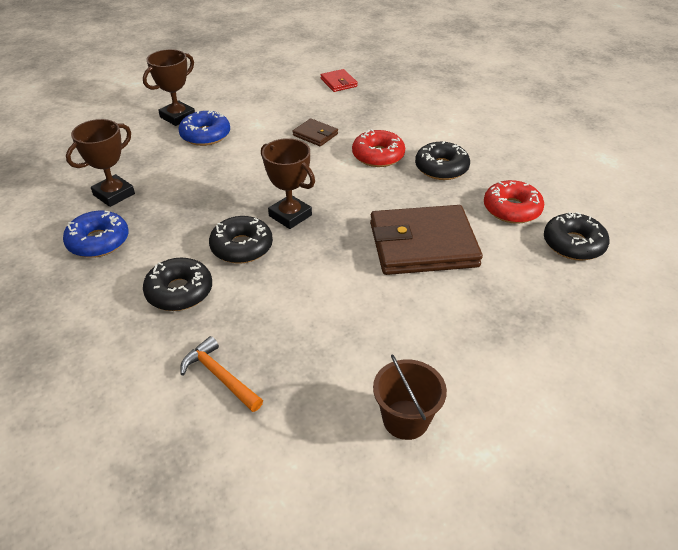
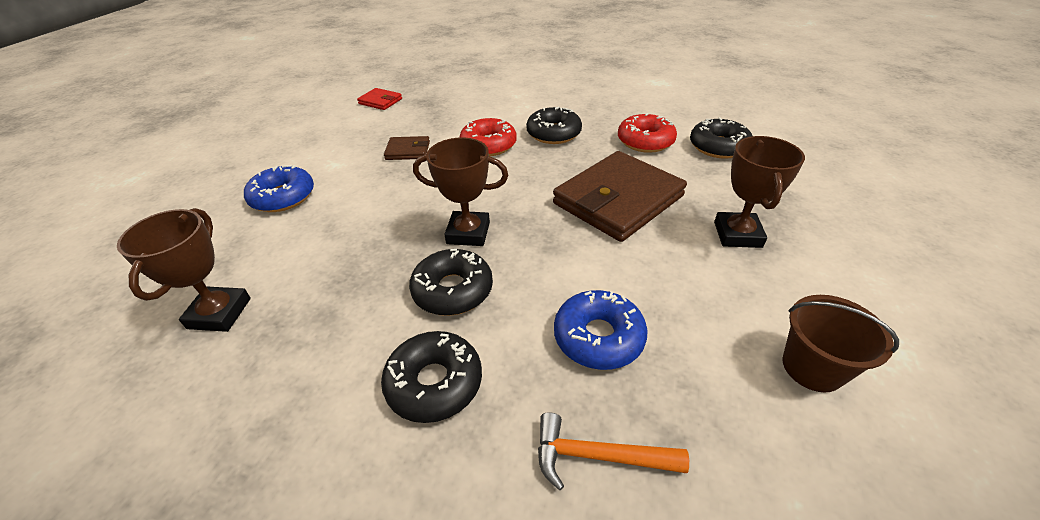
camera: 35 degrees left, 0 degrees up
blue donut [63,211,129,258] -> blue donut moved to [554,290,648,370]
brown trophy [143,49,195,126] -> brown trophy moved to [714,136,805,248]

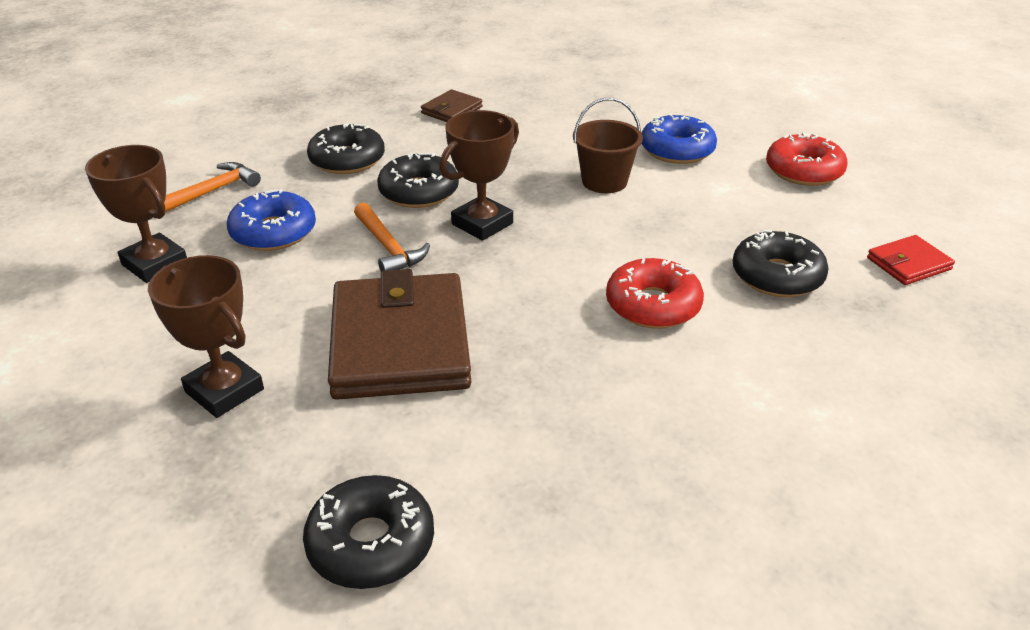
camera: 125 degrees right, 5 degrees down
brown trophy [117,208,251,332] -> brown trophy moved to [85,145,187,283]
brown wallet [384,136,430,160] -> brown wallet moved to [421,89,483,122]
black donut [526,106,582,144] -> black donut moved to [733,230,829,297]
red donut [618,113,677,153] -> red donut moved to [766,132,848,186]
brown bucket [782,295,899,392] -> brown bucket moved to [573,98,643,193]
none -> orange hammer [354,202,430,272]

